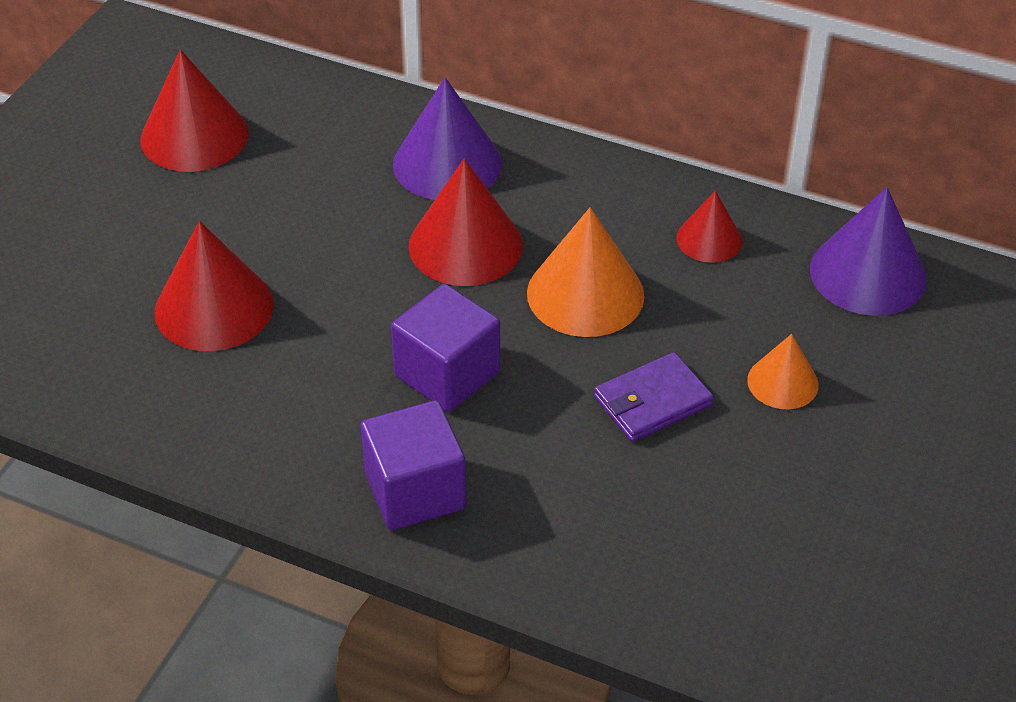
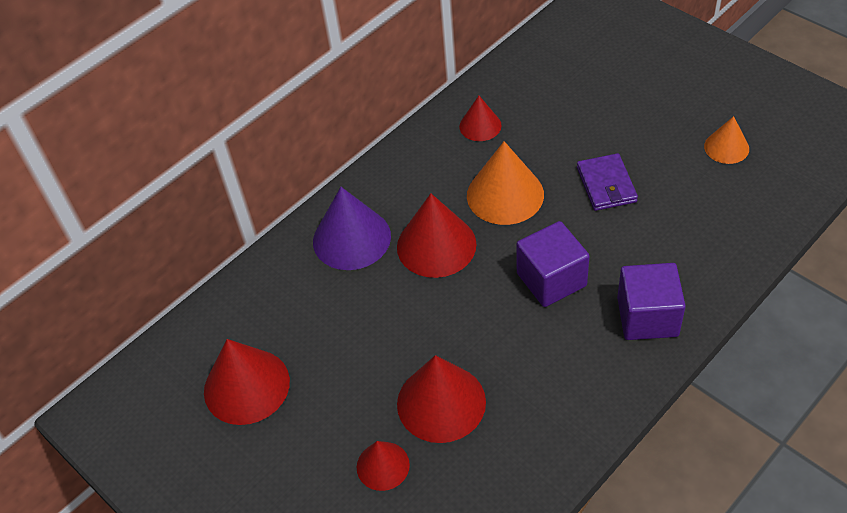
camera: 65 degrees left, 5 degrees up
orange cone [747,334,819,409] -> orange cone moved to [704,116,749,164]
purple cone [810,187,927,316] -> none
none -> red cone [357,441,410,491]

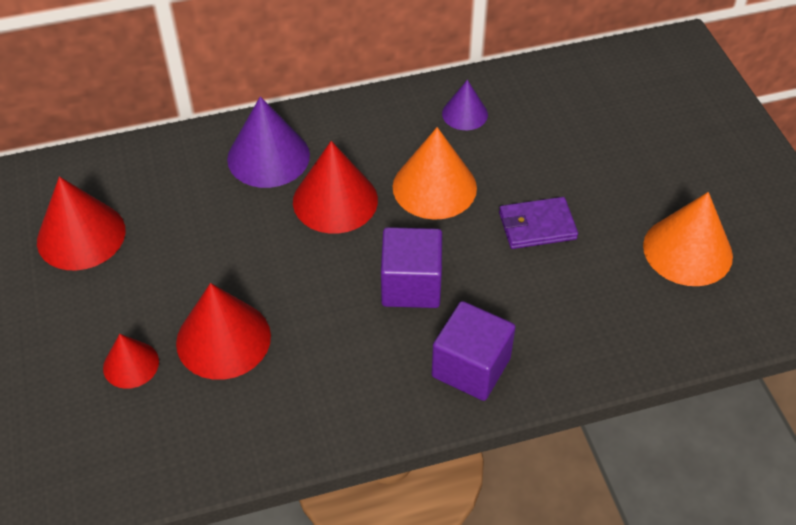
camera: 25 degrees right, 0 degrees up
red cone [459,96,501,141] -> purple cone [442,80,488,130]
purple wallet [577,153,638,211] -> purple wallet turned 60 degrees clockwise [499,197,578,249]
orange cone [704,116,749,164] -> orange cone [643,192,733,286], size x1.73

